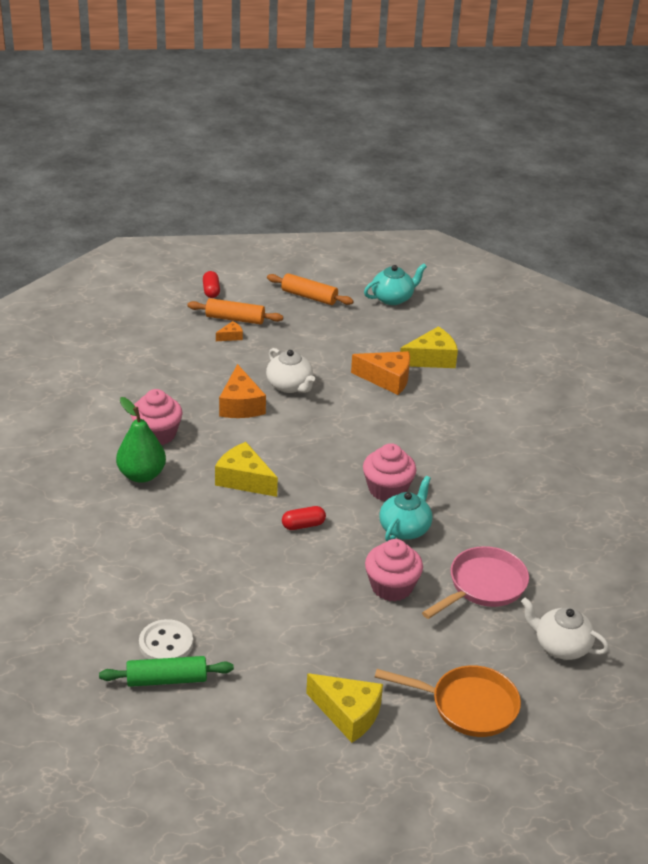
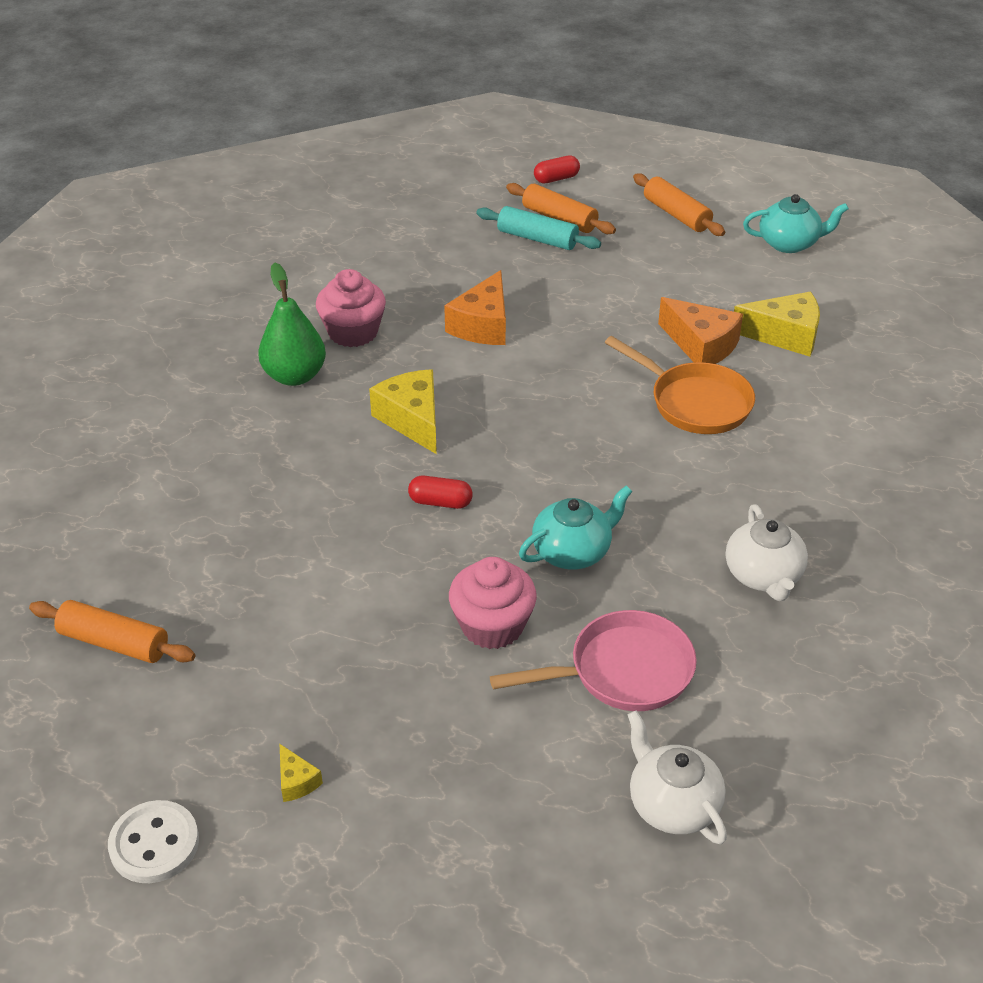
camera: 30 degrees right, 5 degrees up
green rolling pin [99,656,234,687] -> orange rolling pin [29,600,195,663]
white button [139,619,193,659] -> white button moved to [108,800,199,883]
red capsule [203,271,220,298] -> red capsule turned 45 degrees clockwise [534,155,580,183]
orange cheese [216,321,243,341] -> turquoise rolling pin [476,206,601,250]
white teapot [266,348,315,393] -> white teapot moved to [726,504,808,601]
yellow cheese [306,673,383,743] -> yellow cheese [280,744,323,802], size x0.48
pink cupcake [363,443,416,501] -> none
orange pan [375,665,521,737] -> orange pan moved to [605,336,755,434]

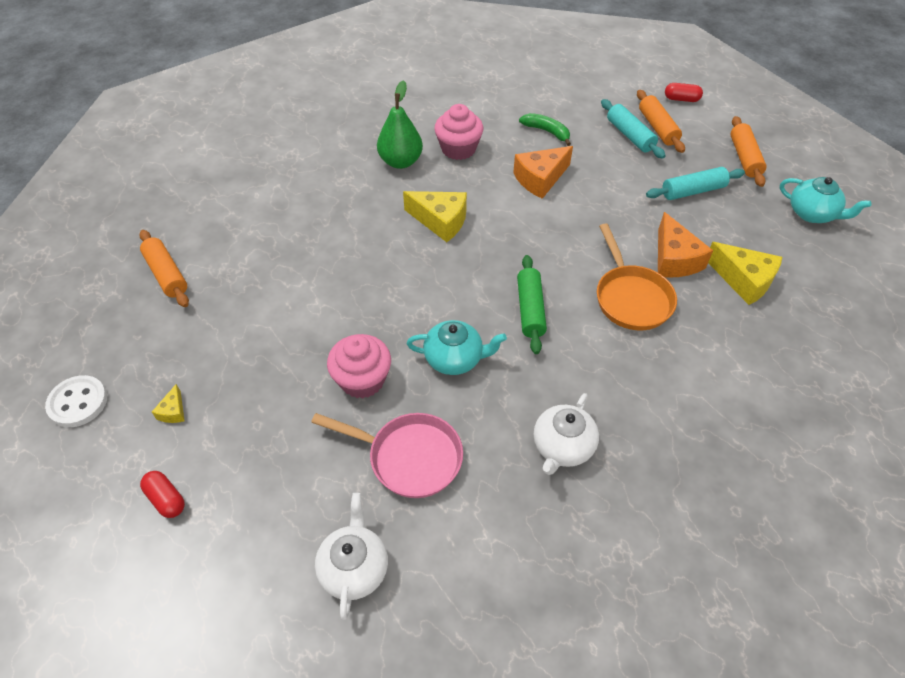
camera: 35 degrees right, 10 degrees up
yellow cheese [369,369,437,454] -> yellow cheese turned 105 degrees clockwise [403,191,467,242]
red capsule [408,476,473,509] -> red capsule moved to [140,471,185,518]
none -> green rolling pin [517,255,547,354]
none -> green banana [519,113,571,146]
none -> turquoise rolling pin [646,167,745,200]

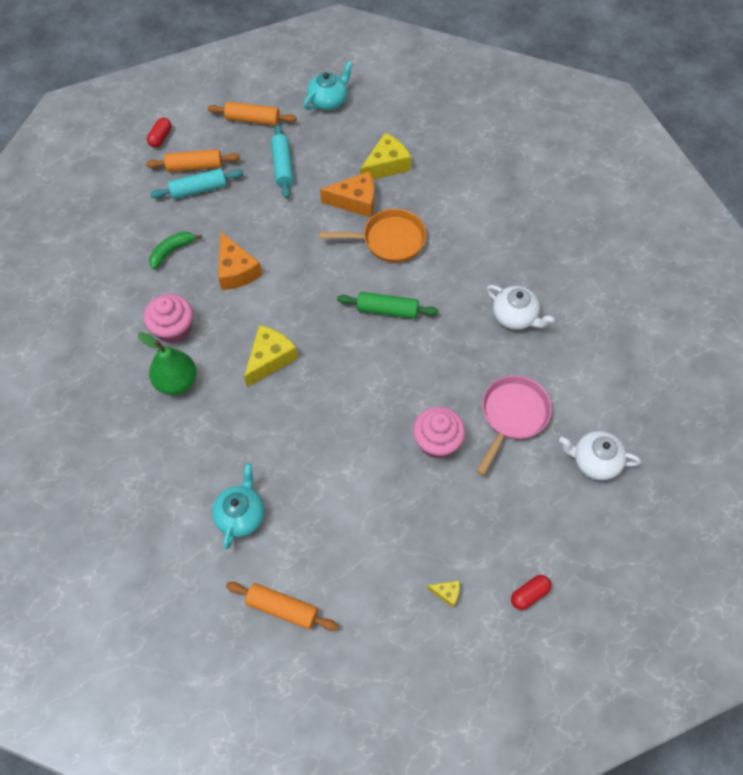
camera: 80 degrees left, 10 degrees up
white button [45,375,107,427] -> none
orange rolling pin [139,230,189,307] -> orange rolling pin turned 45 degrees clockwise [226,582,338,631]
turquoise teapot [407,320,507,375] -> turquoise teapot moved to [212,463,264,549]

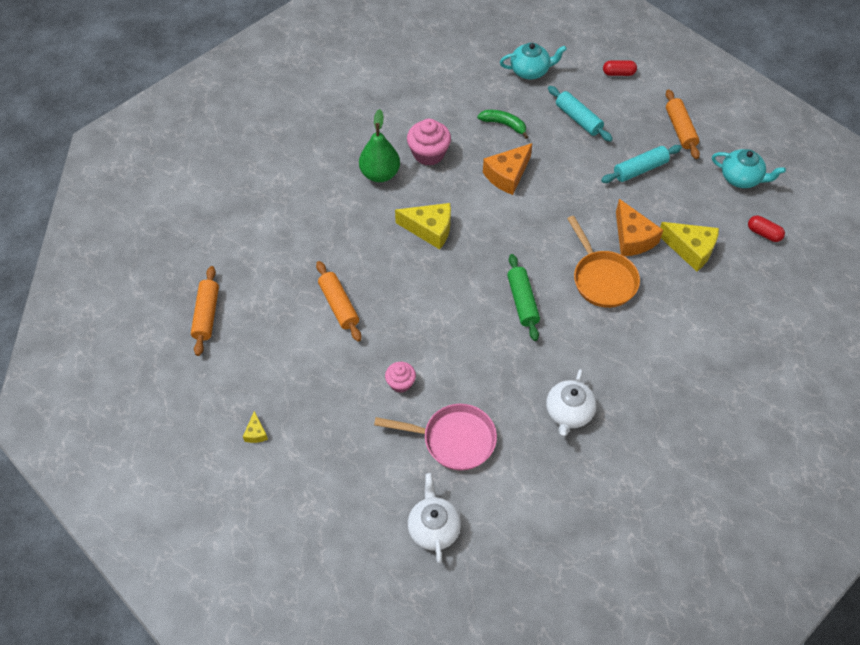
camera: 70 degrees right, 5 degrees down
orange rolling pin [146,149,240,172] -> orange rolling pin moved to [316,261,361,342]
turquoise teapot [212,463,264,549] -> turquoise teapot moved to [500,43,567,79]
pink cupcake [413,407,465,458] -> pink cupcake [385,362,416,393], size x0.61
red capsule [511,575,551,610] -> red capsule moved to [748,216,785,242]

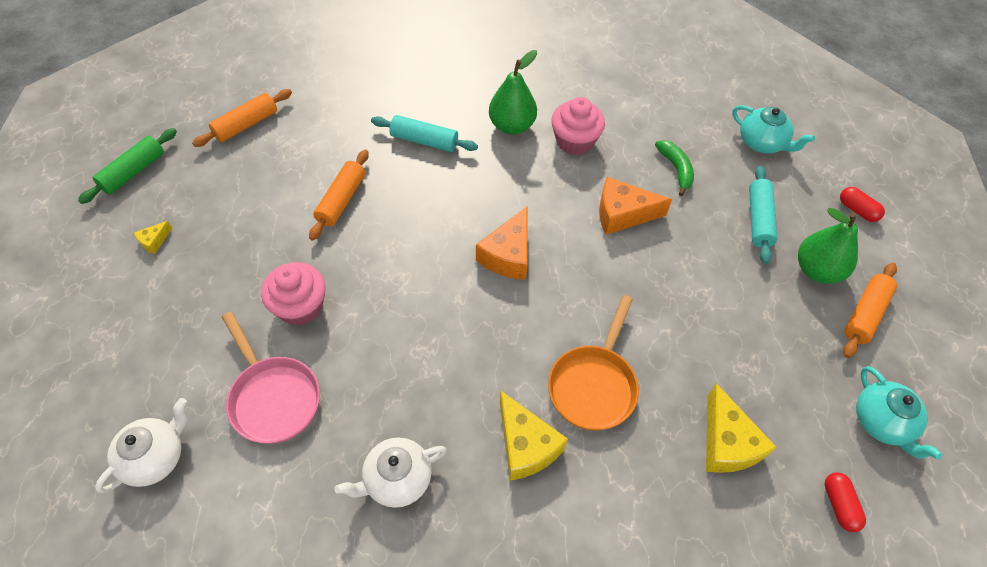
camera: 45 degrees right, 0 degrees up
pink cupcake [385,362,416,393] -> pink cupcake [261,262,326,326], size x1.65
yellow cheese [395,203,451,249] -> yellow cheese moved to [500,390,568,481]
green rolling pin [507,254,540,341] -> green rolling pin moved to [78,128,177,204]
turquoise rolling pin [601,145,682,183] -> turquoise rolling pin moved to [371,115,478,152]
orange cheese [616,199,663,256] -> orange cheese moved to [476,207,528,280]
none -> green pear [798,208,858,284]

